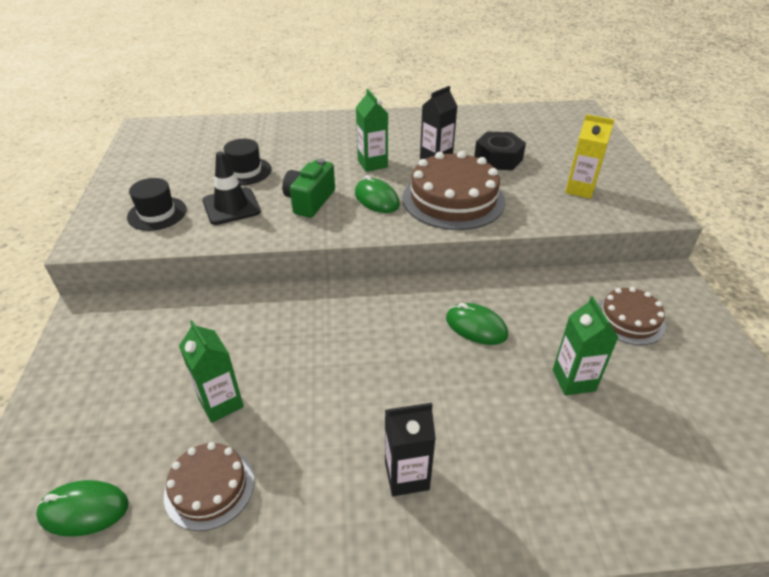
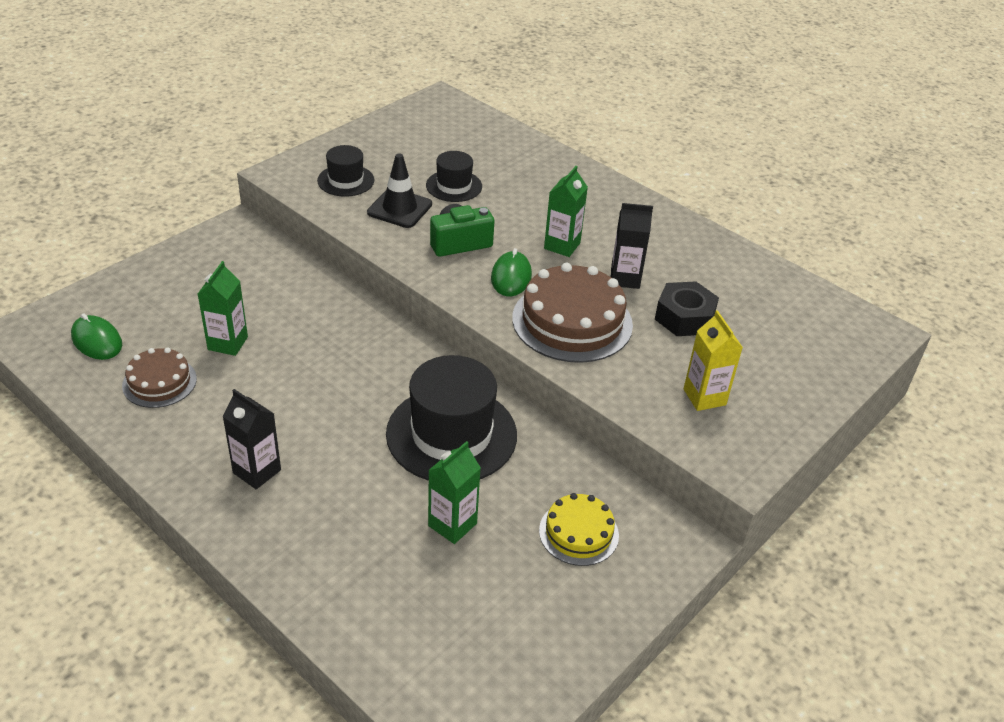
camera: 45 degrees right, 0 degrees up
green mouse [446,303,508,345] -> black hat [386,355,517,481]
brown cake [598,287,666,345] -> yellow cake [539,493,619,566]

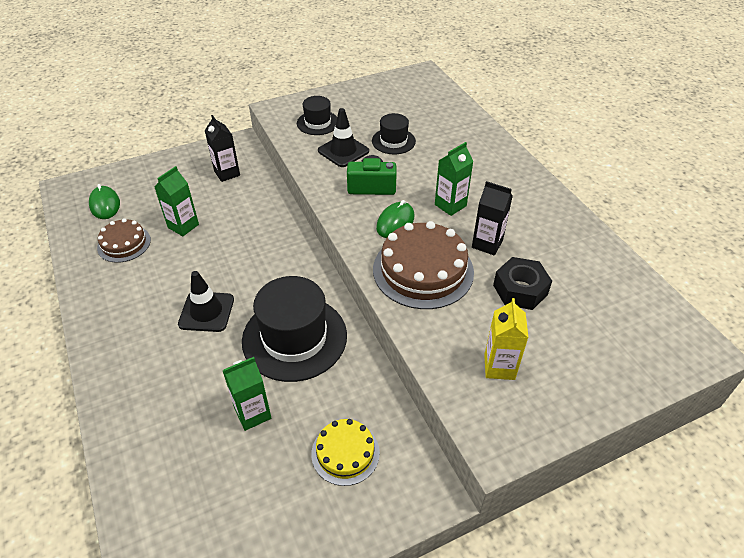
camera: 25 degrees right, 5 degrees up
black carton [222,389,281,489] -> black carton moved to [205,115,240,182]
none -> black traffic cone [178,271,234,332]

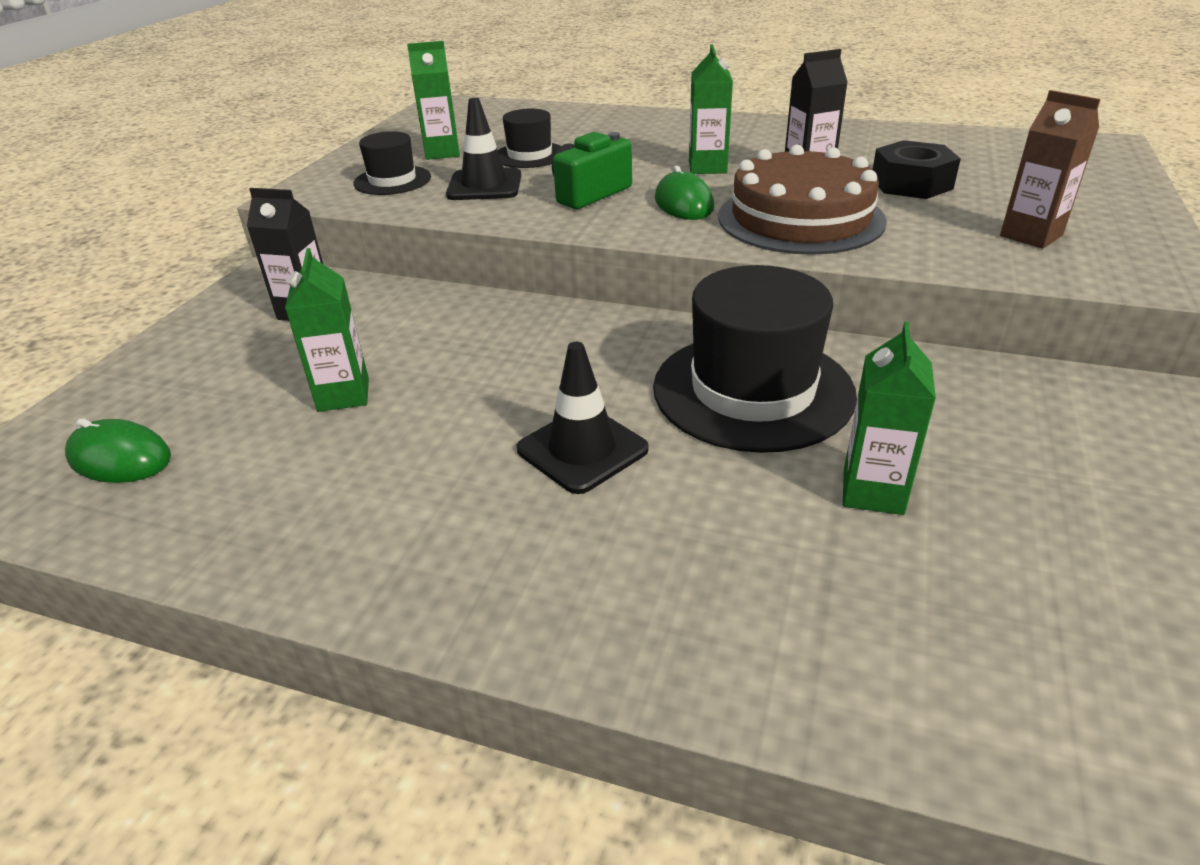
camera: 45 degrees left, 10 degrees down
brown cake [97,218,151,263] -> none
yellow cake [311,419,380,486] -> none
yellow carton [484,298,529,380] -> brown carton [1000,90,1101,249]
none -> green carton [407,41,460,160]

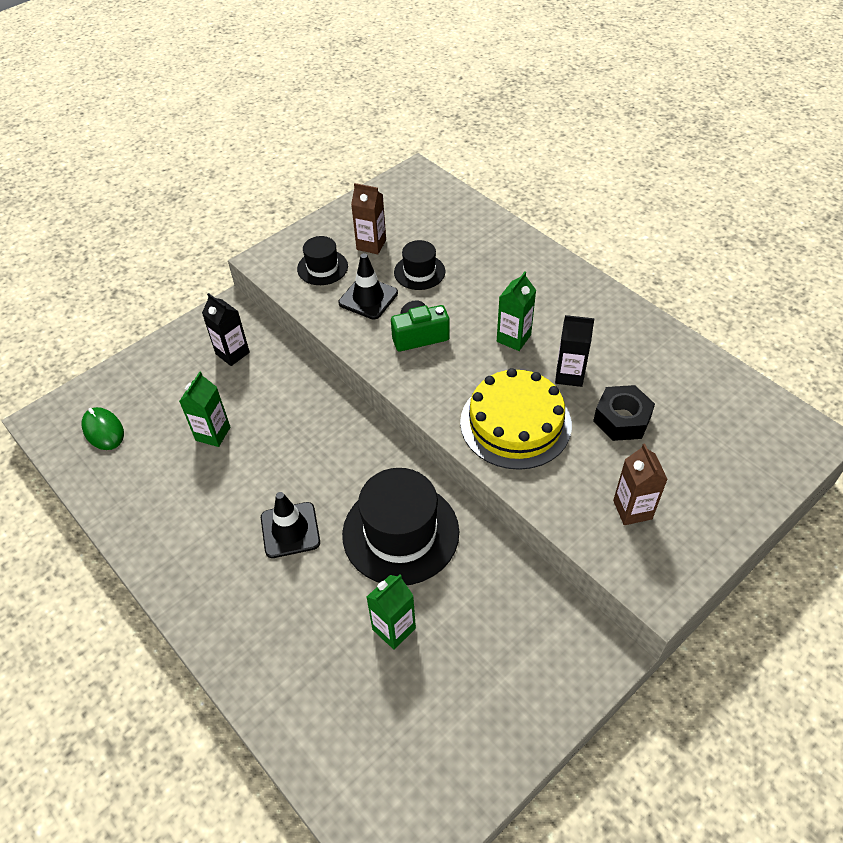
camera: 30 degrees right, 15 degrees up
green carton [407,41,460,160] -> brown carton [351,183,386,254]
green mouse [655,166,714,220] -> none
brown cake [718,145,887,255] -> yellow cake [460,368,572,470]

